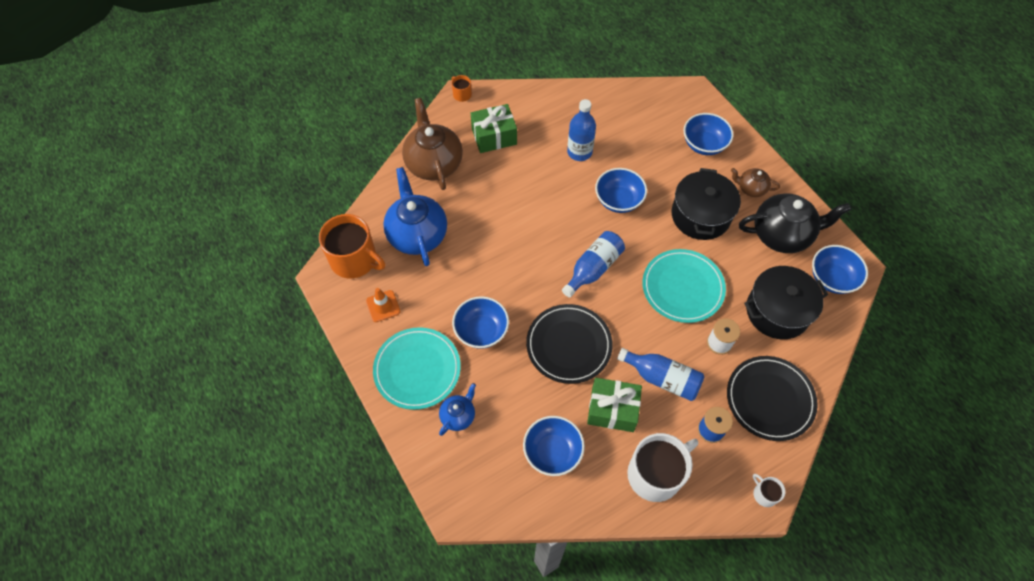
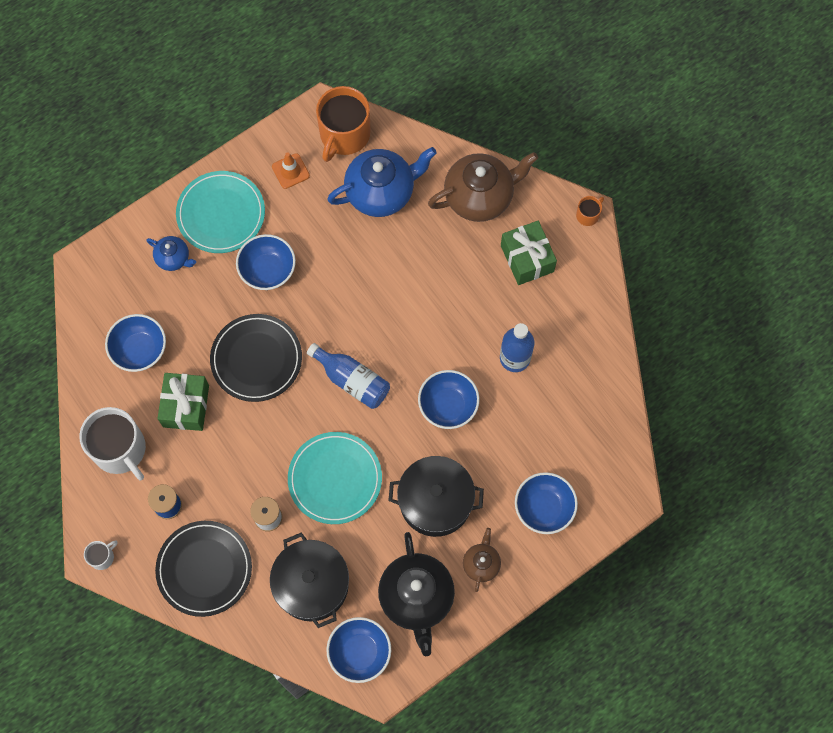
camera: 85 degrees right, 10 degrees up
blue bottle [617,348,704,401] -> none

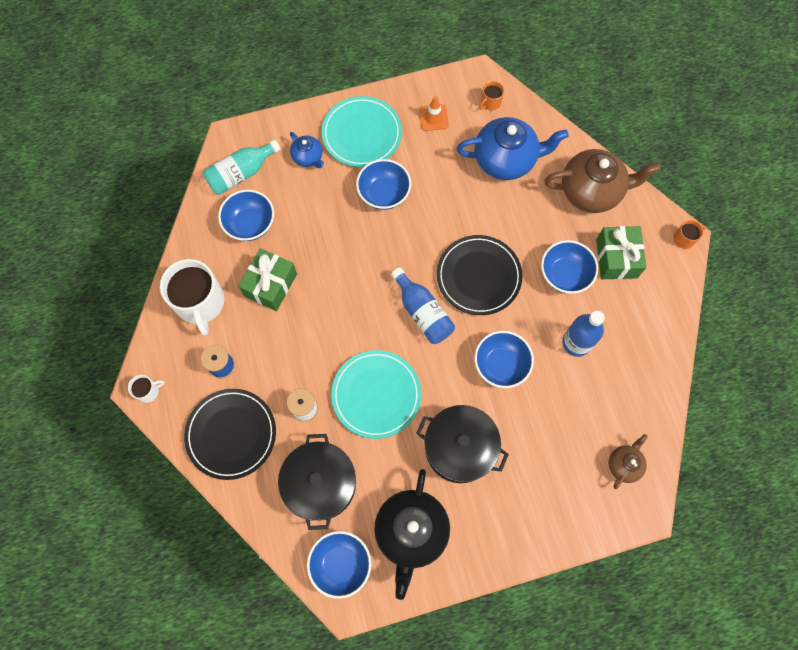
camera: 20 degrees right, 0 degrees up
black plate [210,314,302,402] -> black plate moved to [437,235,523,315]
orange mug [316,86,371,162] -> orange mug [479,81,504,110], size x0.45
brown teapot [463,528,501,592] -> brown teapot moved to [609,434,648,489]
blue bowl [515,472,578,534] -> blue bowl moved to [541,240,598,294]
none -> turquoise bottle [203,139,281,195]

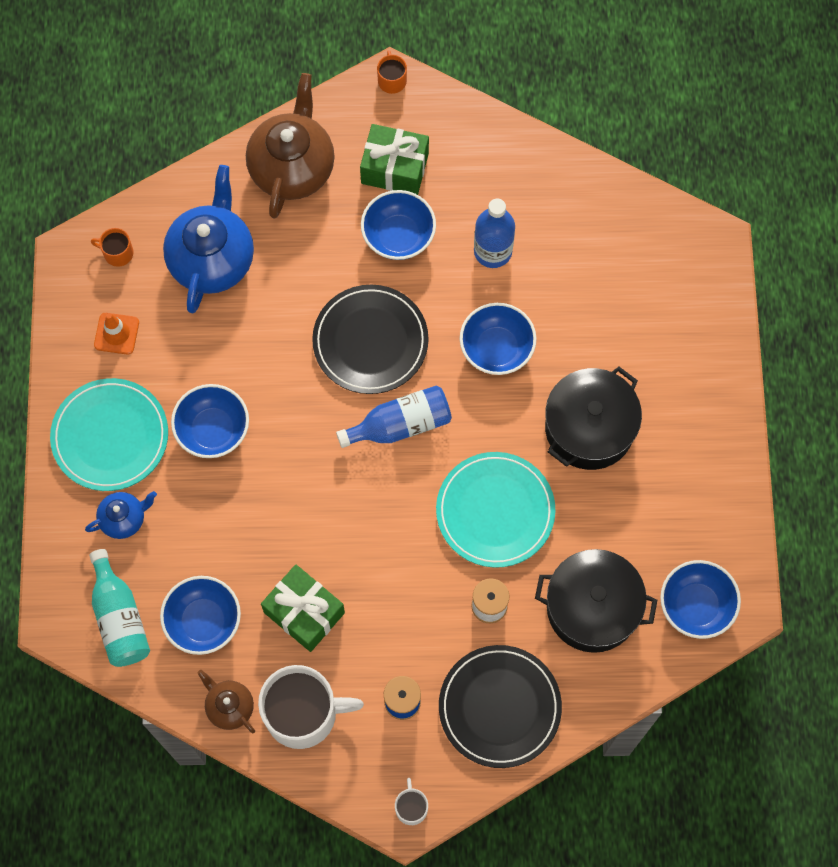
camera: 75 degrees left, 0 degrees up
black teapot [374,469,450,600] -> none
orange mug [479,81,504,110] -> orange mug turned 135 degrees clockwise [91,228,134,267]
brown teapot [609,434,648,489] -> brown teapot moved to [197,670,255,733]

